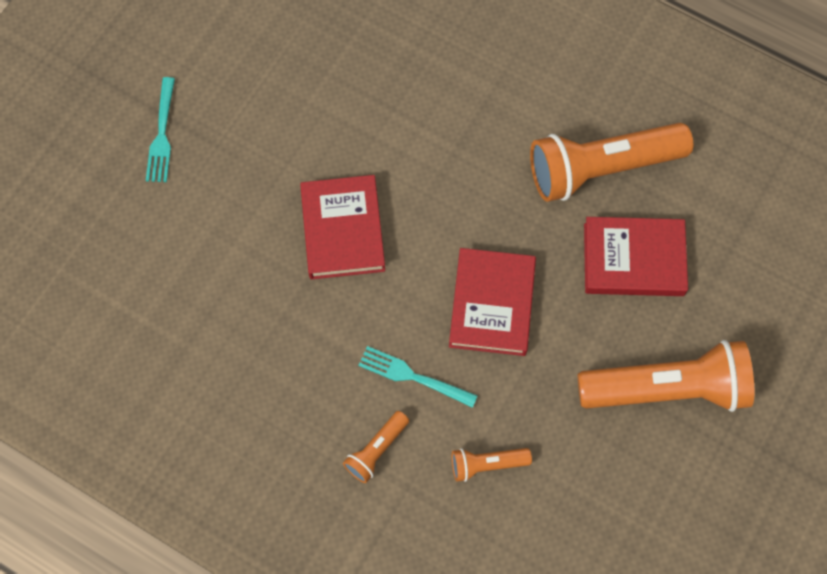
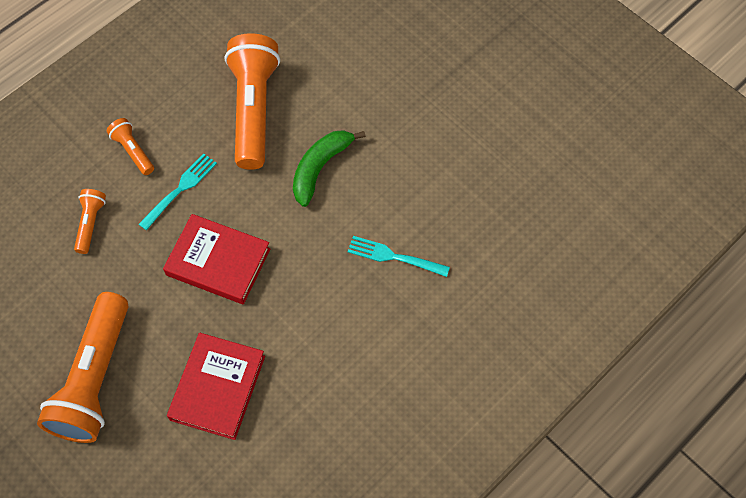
camera: 105 degrees right, 5 degrees down
turquoise fork [146,77,175,182] -> turquoise fork moved to [348,236,450,277]
red book [300,175,385,279] -> green banana [293,130,366,207]
orange flashlight [530,123,693,202] -> orange flashlight moved to [225,33,280,170]

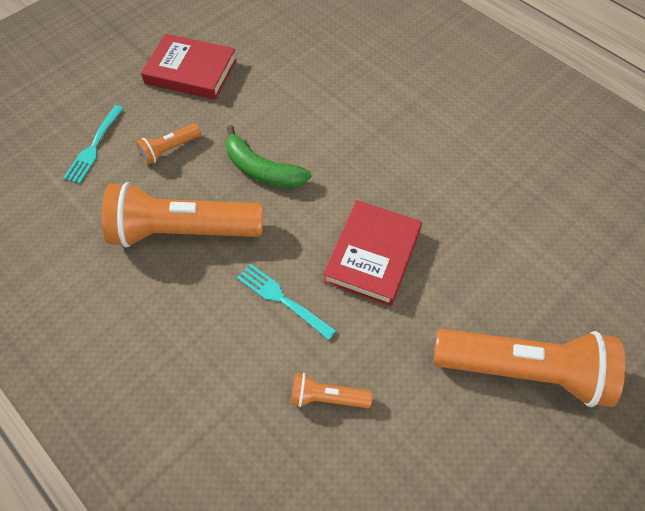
camera: 90 degrees left, 5 degrees down
orange flashlight [107,118,154,175] -> orange flashlight moved to [136,124,201,165]
red book [167,333,265,440] -> red book moved to [141,34,237,100]
turquoise fork [348,236,450,277] -> turquoise fork moved to [63,105,124,184]

